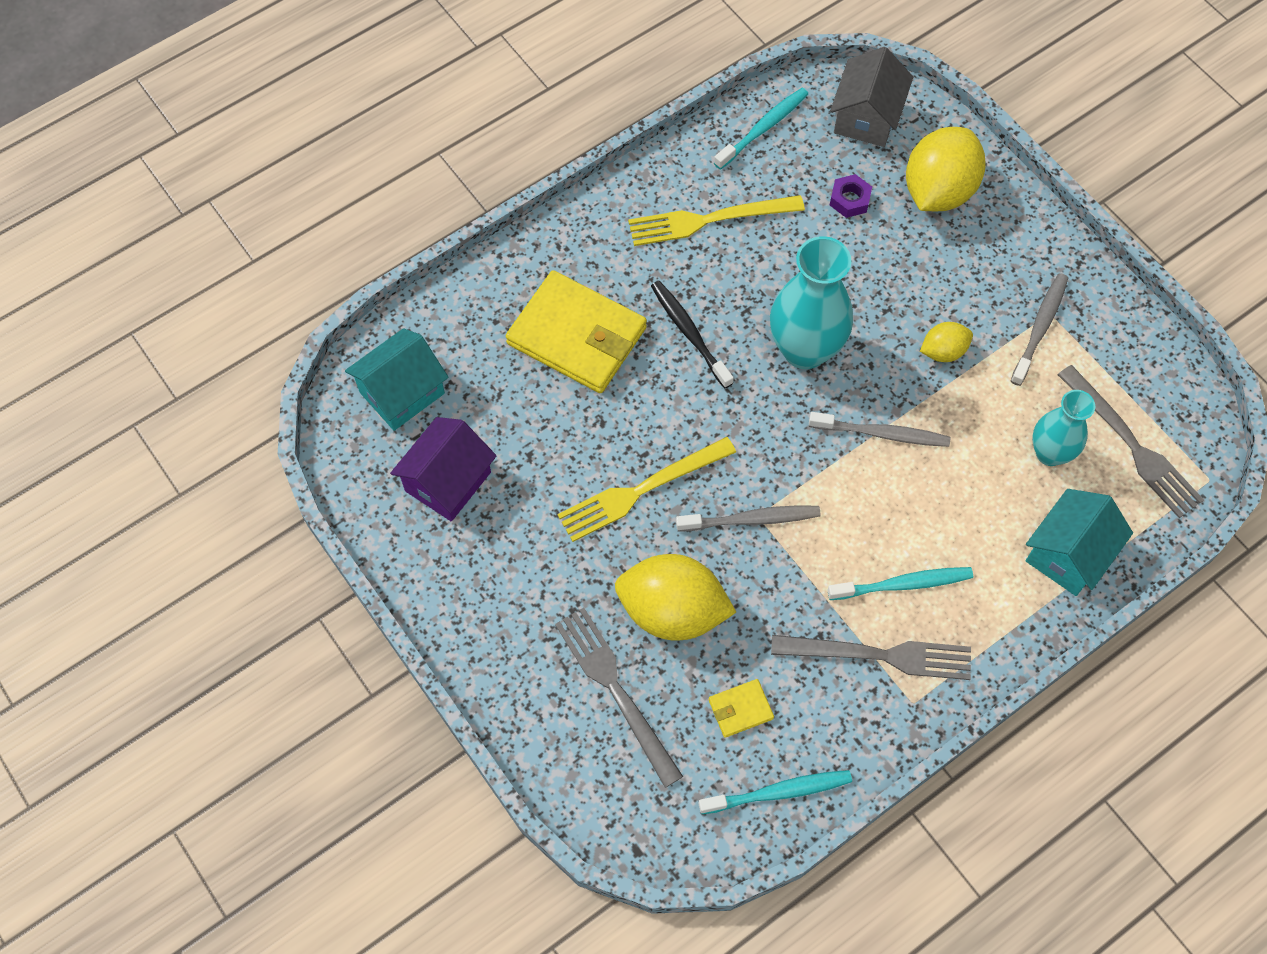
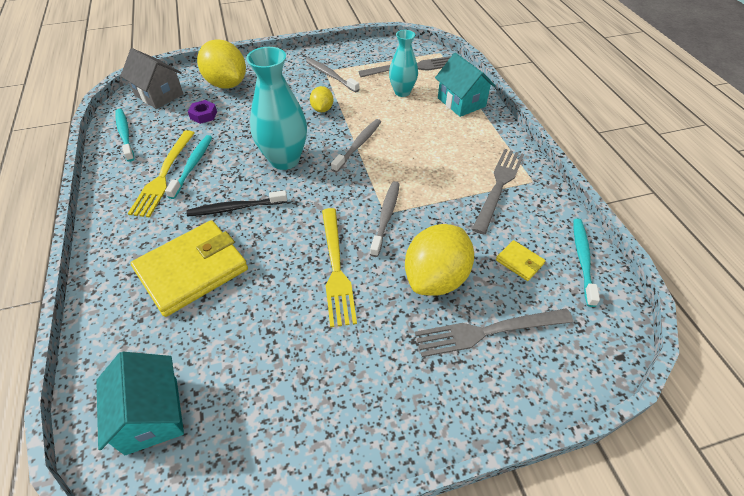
camera: 70 degrees left, 15 degrees down
purple house [390,417,497,522] -> none
yellow wallet [709,679,774,738] -> yellow wallet turned 45 degrees counterclockwise [496,240,546,281]
turquoise toothbrush [827,567,973,600] -> turquoise toothbrush moved to [165,135,212,199]

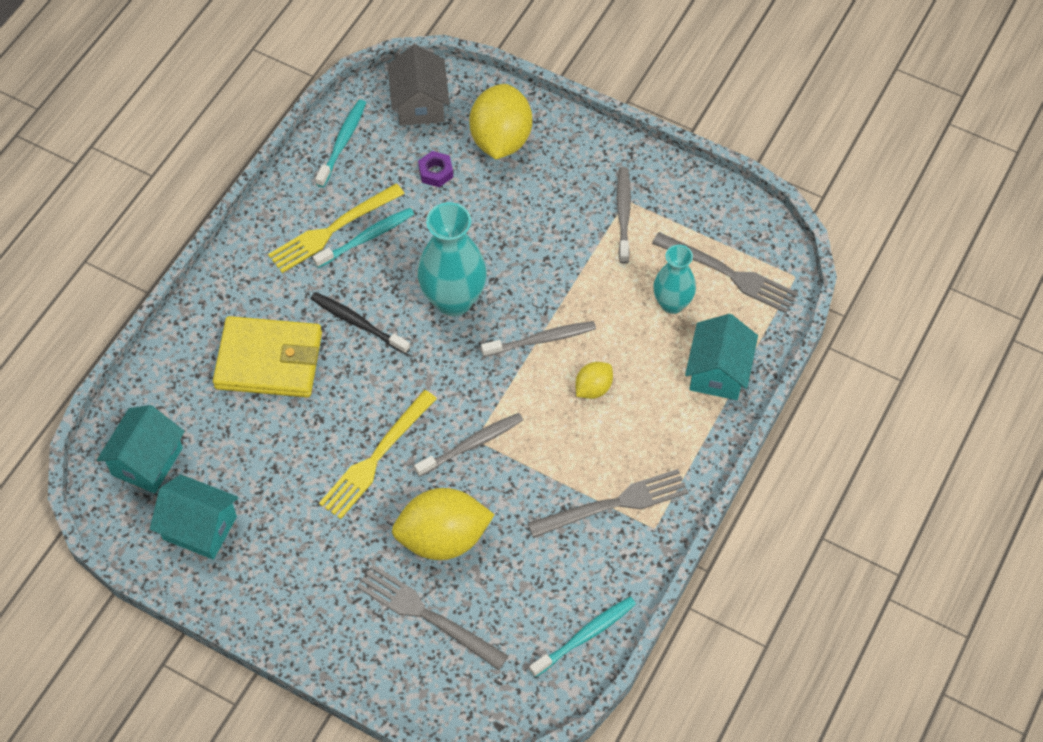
camera: 45 degrees right, 10 degrees up
yellow lemon [310,86,333,112] -> yellow lemon moved to [575,362,613,399]
yellow wallet [496,240,546,281] -> none
none -> turquoise house [150,474,238,560]

